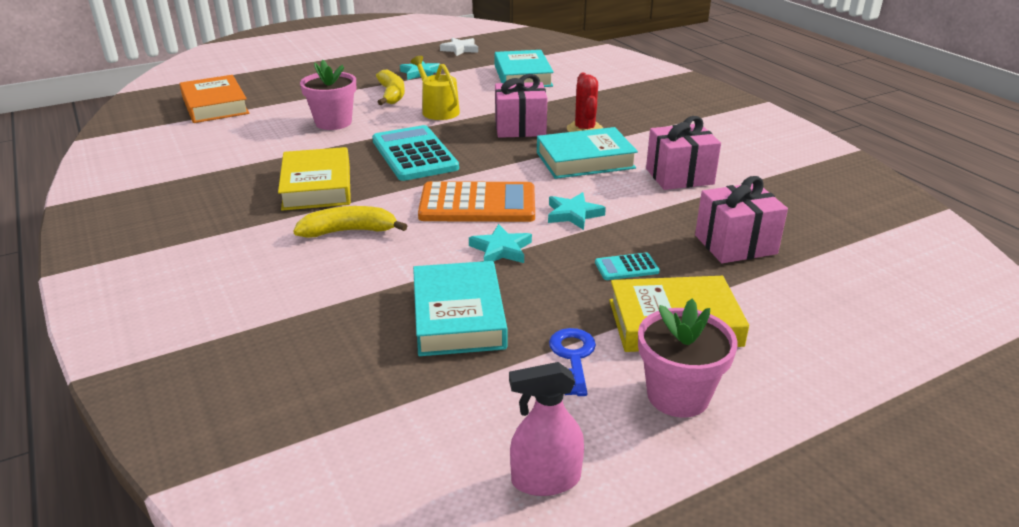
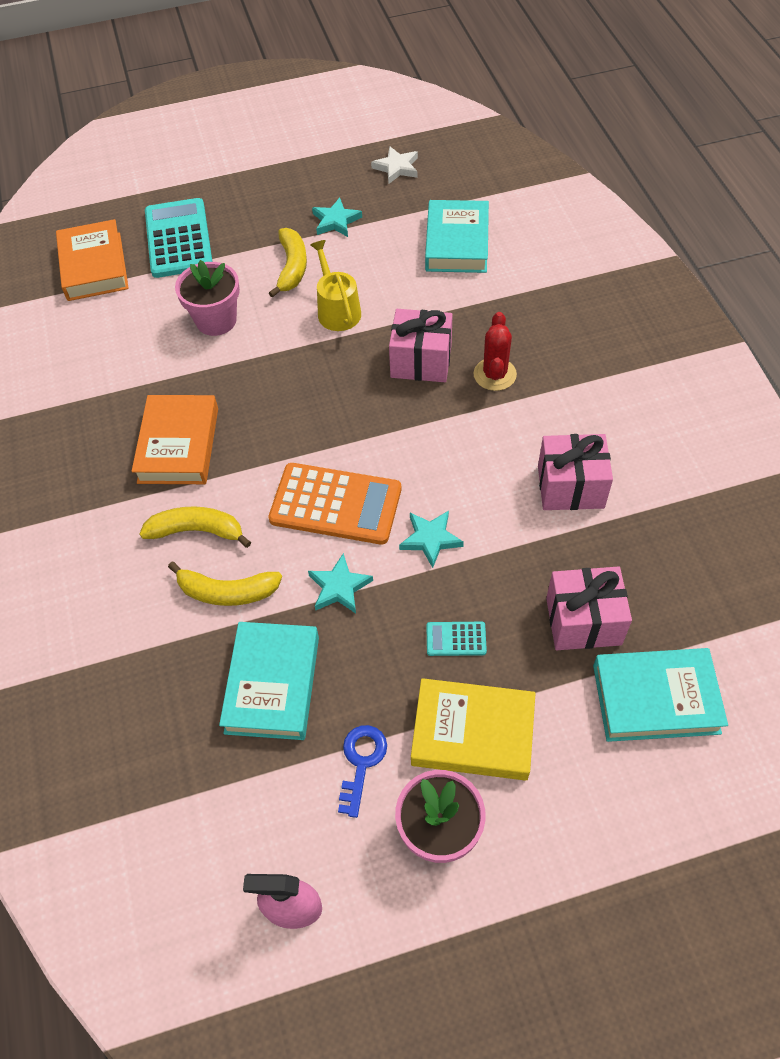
camera: 15 degrees right, 25 degrees up
yellow book [278,147,351,211] -> orange book [132,395,218,484]
turquoise calculator [372,125,459,181] -> turquoise calculator moved to [145,198,213,278]
turquoise book [537,127,638,179] -> turquoise book moved to [593,648,728,742]
none -> yellow banana [168,562,282,606]

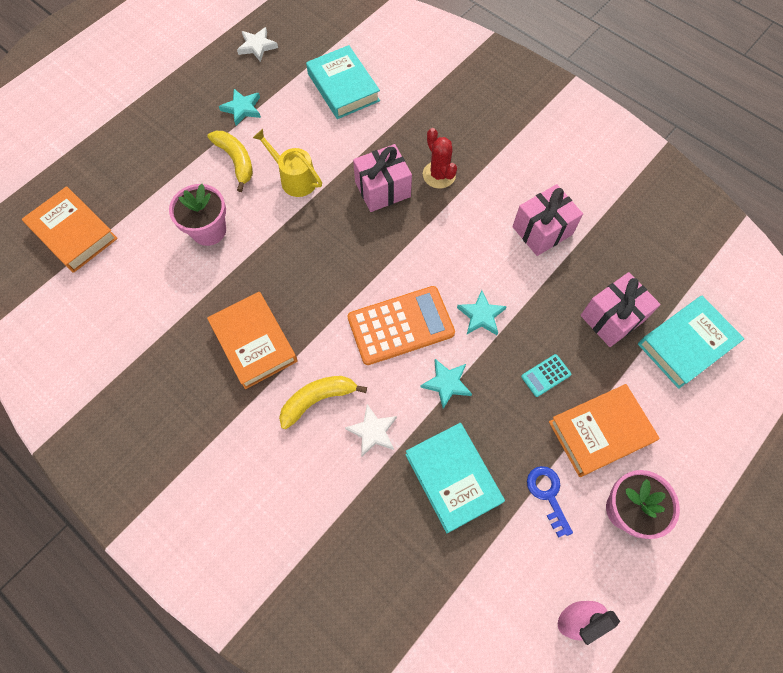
camera: 35 degrees left, 10 degrees up
turquoise calculator [145,198,213,278] -> none
yellow banana [168,562,282,606] -> white star [345,404,397,457]
yellow book [411,678,535,781] -> orange book [549,384,660,477]

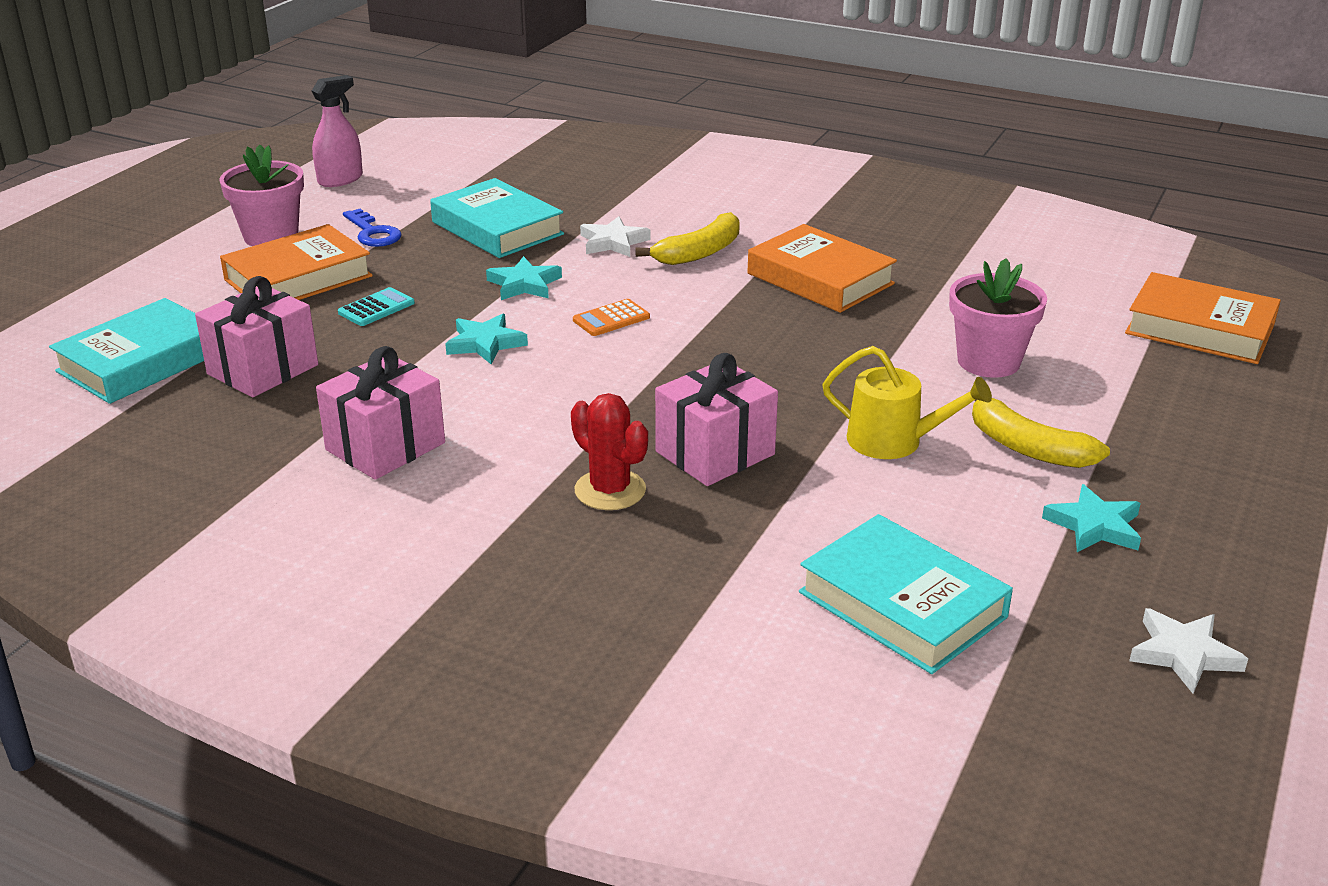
camera: 165 degrees right, 35 degrees down
orange calculator [348,286,455,365] -> orange calculator [573,299,650,336], size x0.45

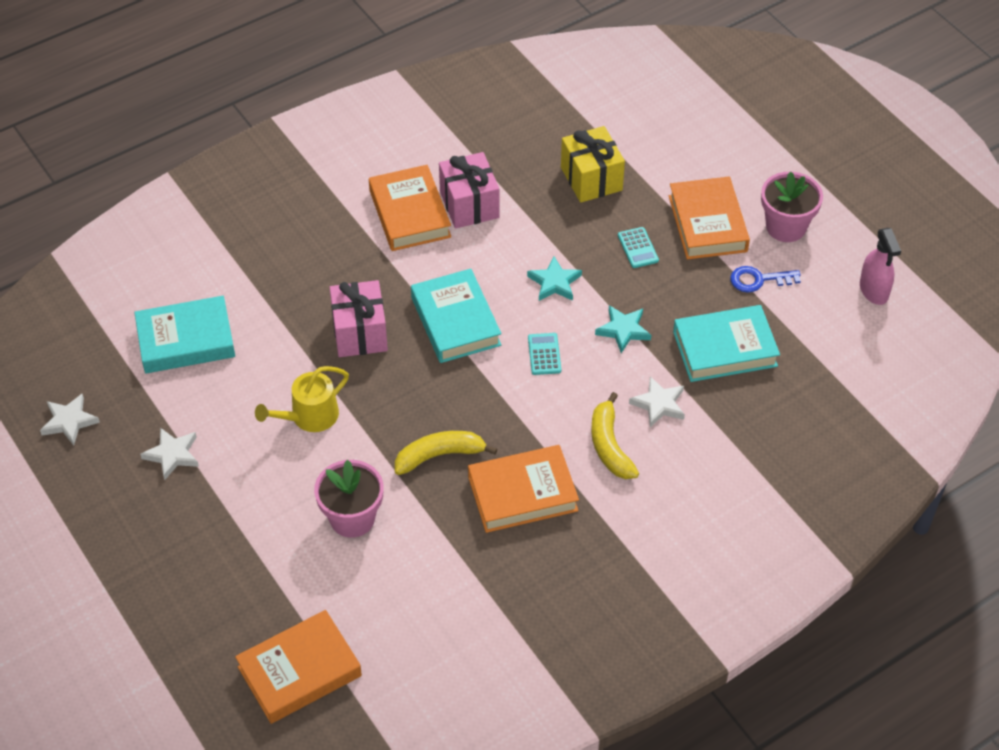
camera: 120 degrees right, 20 degrees up
turquoise book [49,298,204,404] -> turquoise book moved to [411,269,501,363]
pink gift [195,276,318,397] -> yellow gift [561,126,625,203]
red cactus [571,393,648,510] -> none
orange calculator [573,299,650,336] -> turquoise calculator [528,333,561,375]
yellow banana [972,398,1110,468] -> yellow banana moved to [395,431,497,475]
turquoise star [1042,484,1141,552] -> white star [140,427,199,480]
none -> orange book [369,165,451,251]

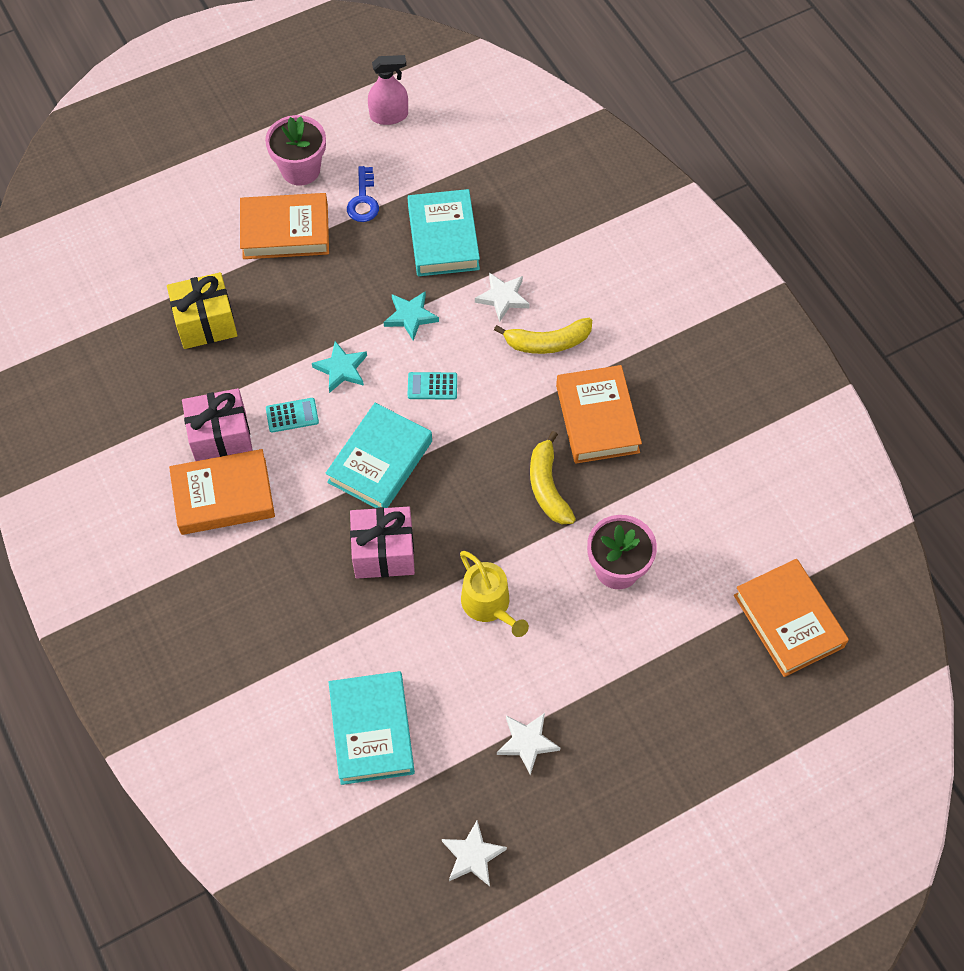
camera: 85 degrees left, 10 degrees up
turquoise book [411,269,501,363] -> turquoise book turned 45 degrees counterclockwise [325,403,432,508]
turquoise calculator [618,227,659,268] -> turquoise calculator moved to [266,398,319,433]

